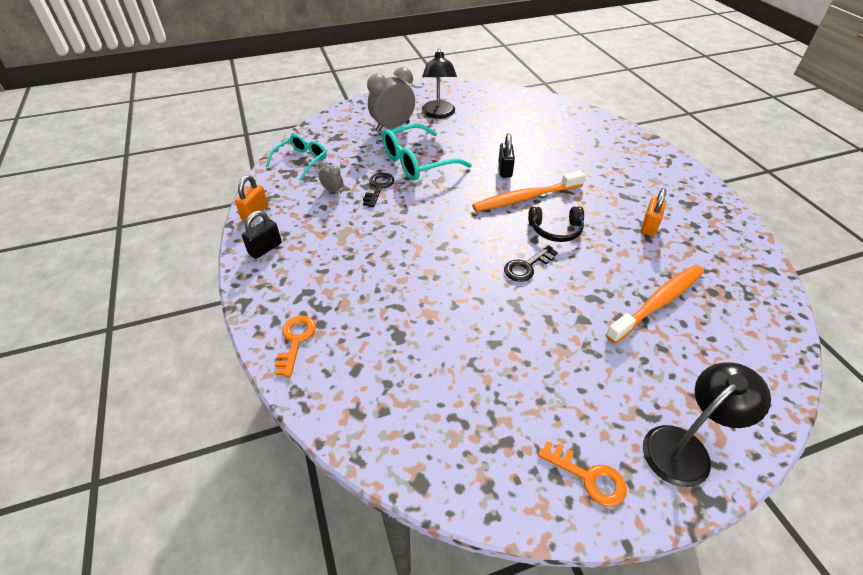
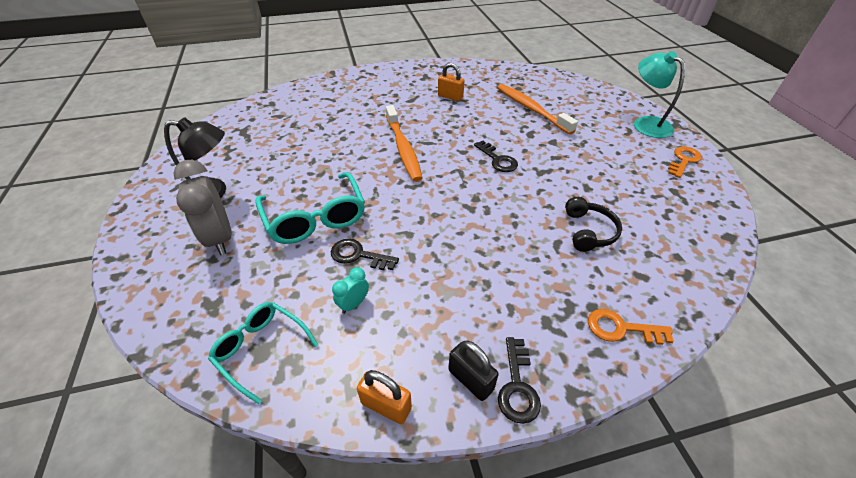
camera: 85 degrees left, 0 degrees up
grey clock [318,161,343,195] -> turquoise clock [332,267,369,314]
black padlock [498,133,515,177] -> none
black headphones [528,206,584,242] -> black headphones moved to [565,197,622,252]
black lamp [643,362,771,487] -> turquoise lamp [634,51,685,138]
none -> black key [498,337,541,424]

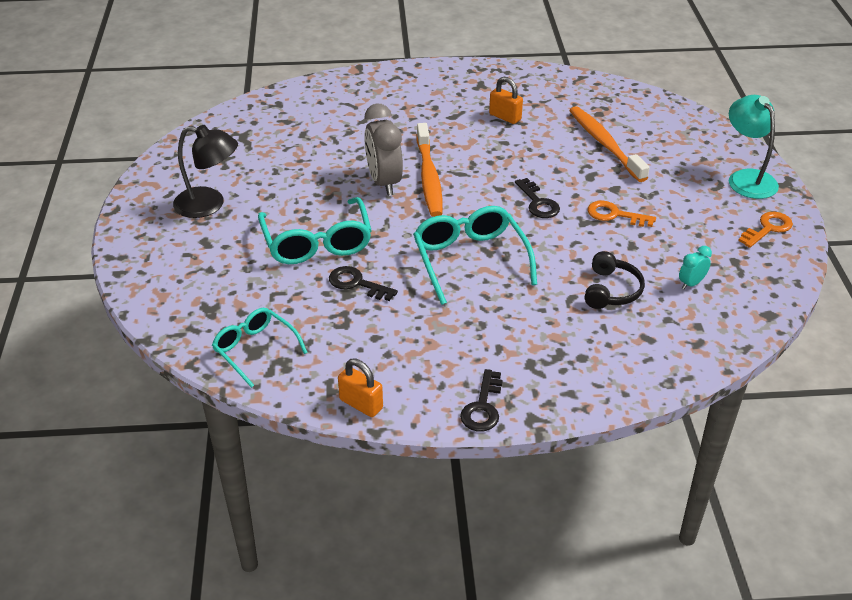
camera: 10 degrees right, 5 degrees down
grey clock [173,160,231,255] -> grey clock moved to [364,104,403,196]
turquoise clock [332,267,369,314] -> turquoise clock moved to [679,246,712,289]
black padlock [448,341,499,401] -> none
orange key [588,309,674,345] -> orange key moved to [588,201,656,227]
none -> turquoise glasses [413,206,537,305]

